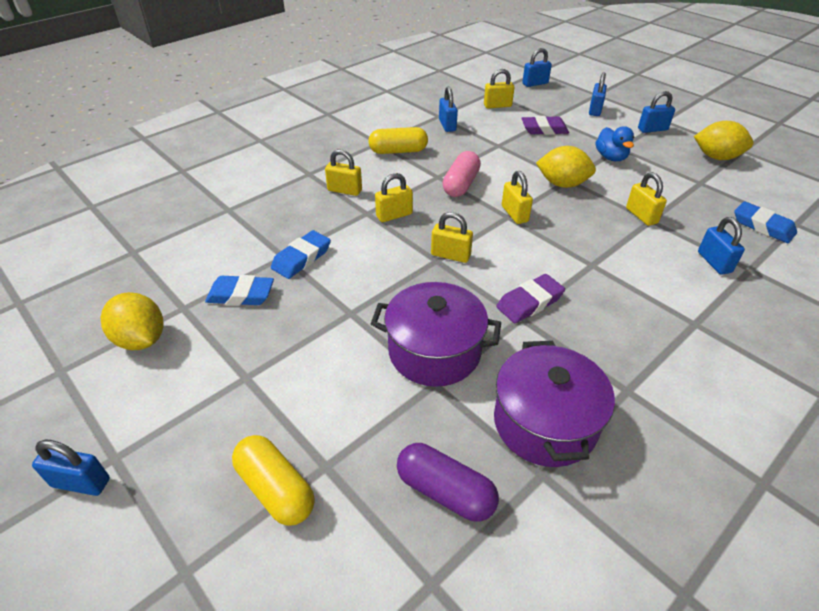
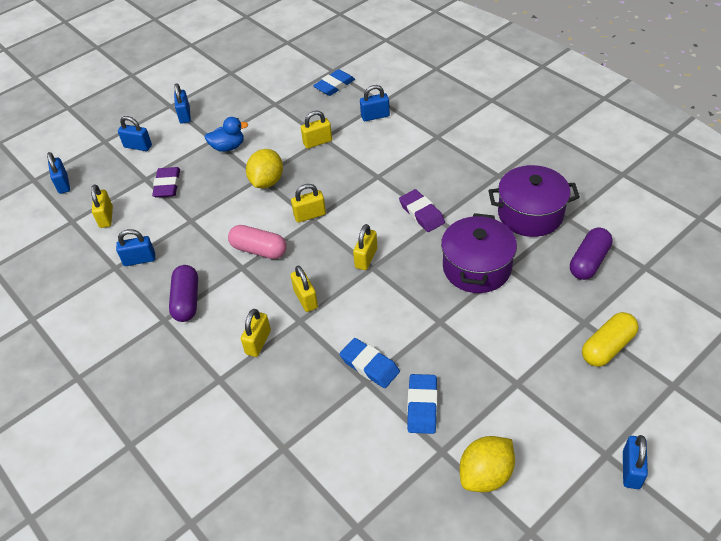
camera: 85 degrees left, 5 degrees up
yellow capsule [368,127,428,154] -> purple capsule [169,265,198,322]
yellow lemon [694,121,753,160] -> none

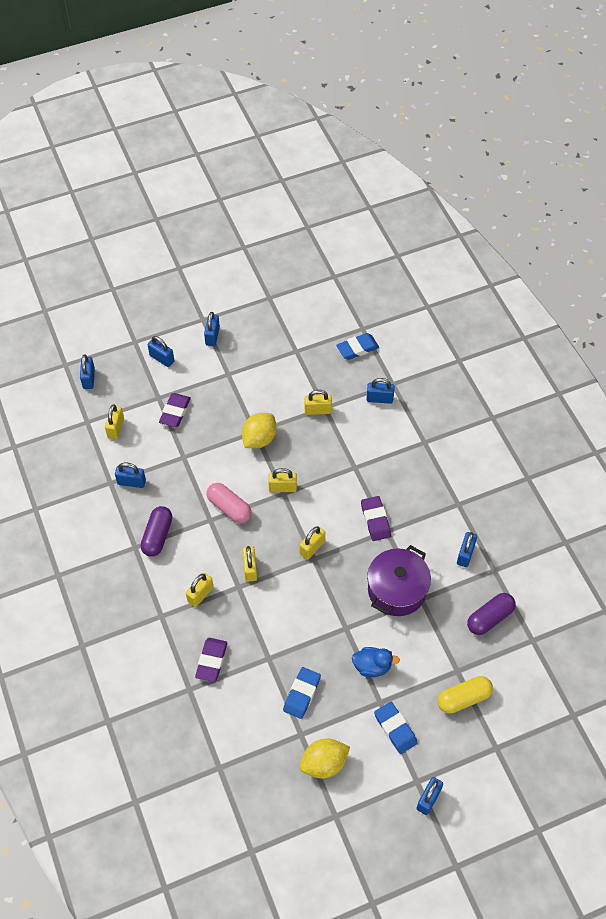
camera: 15 degrees right, 10 degrees up
blue duck [204,117,248,152] -> blue duck moved to [352,647,400,677]
blue eraser [340,338,400,388] -> blue eraser moved to [374,702,417,754]
purple pot [488,165,580,237] -> blue padlock [457,532,477,567]
none -> purple eraser [195,638,227,682]

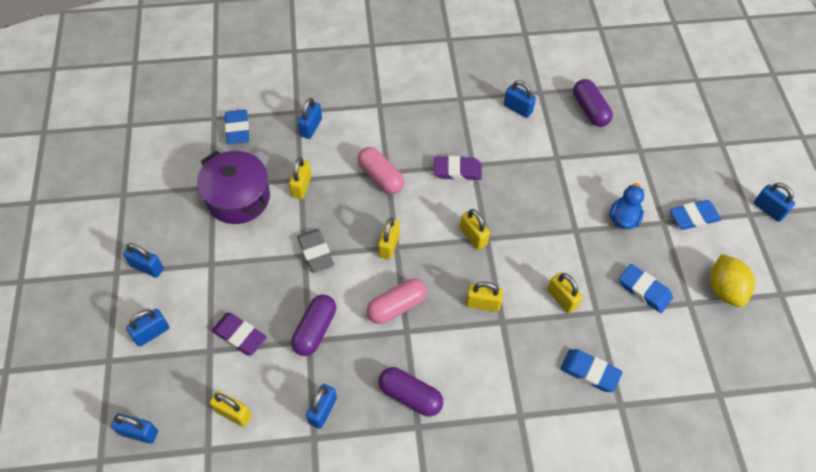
camera: 75 degrees left, 0 degrees up
yellow padlock [186,573,213,607] -> yellow padlock moved to [547,273,583,313]
purple eraser [195,638,227,682] -> blue eraser [560,349,623,392]
yellow lemon [242,413,276,448] -> grey eraser [297,229,334,273]
purple pot [367,545,431,616] -> purple pot moved to [197,151,270,224]
yellow capsule [438,676,493,714] -> none
none -> purple capsule [291,295,336,356]
none -> pink capsule [357,147,404,194]

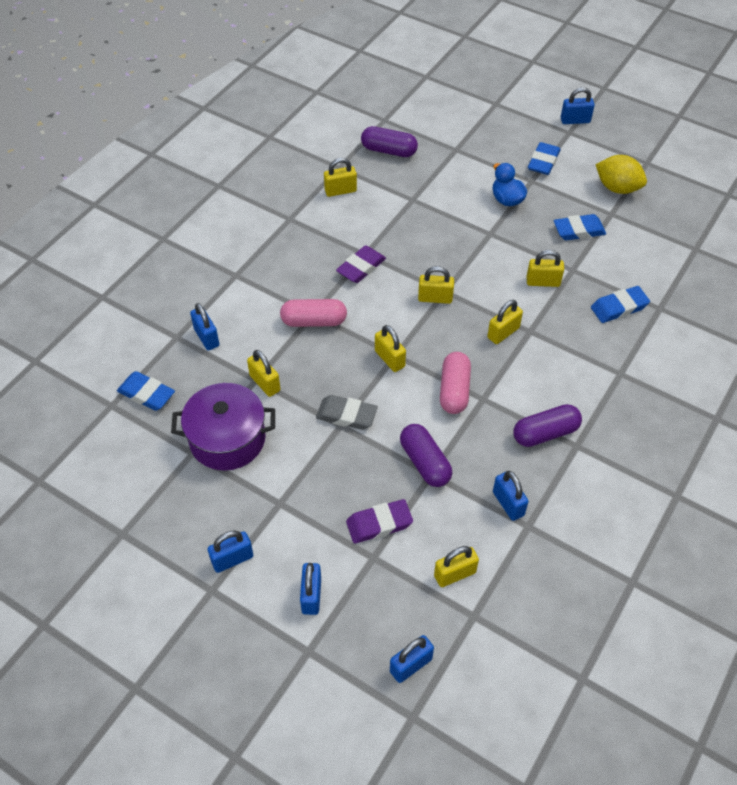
camera: 50 degrees left, 5 degrees down
blue padlock [504,81,536,118] -> yellow padlock [324,158,357,197]

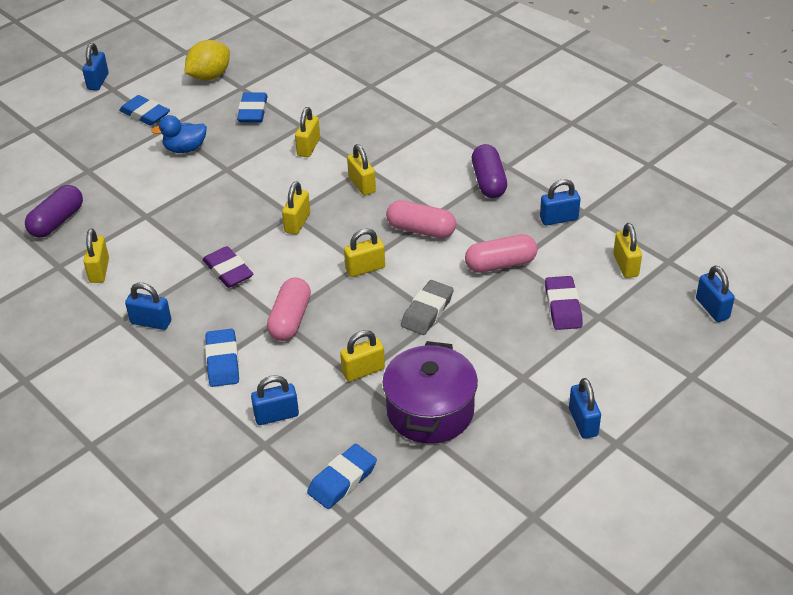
camera: 75 degrees left, 10 degrees down
blue padlock [300,563,321,615] -> blue padlock moved to [125,283,171,330]
purple capsule [400,424,452,487] -> pink capsule [465,234,538,273]
blue eraser [591,286,650,323] -> blue eraser moved to [205,329,239,387]

